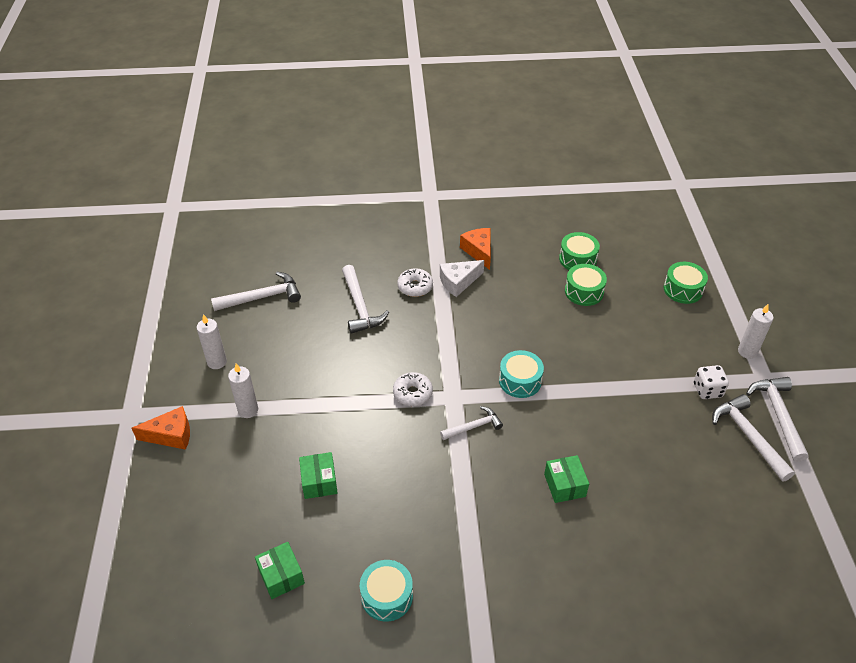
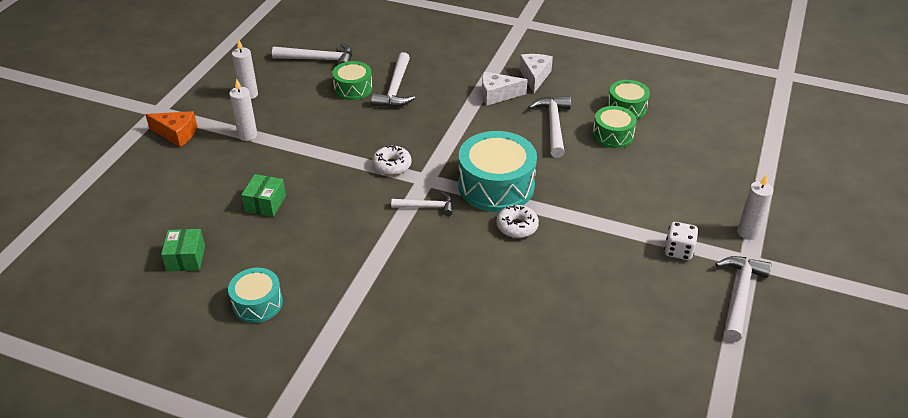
camera: 25 degrees right, 5 degrees down
white donut [397,268,433,297] -> white donut moved to [496,205,539,238]
orange cheese [460,228,491,270] -> white cheese [519,54,553,93]
turquoise drum [499,350,544,398] -> turquoise drum [459,131,537,212], size x1.75
green box [544,455,589,503] -> none
green drum [664,262,708,304] -> green drum moved to [332,61,373,100]
white hammer [712,394,795,482] -> white hammer moved to [529,96,571,158]

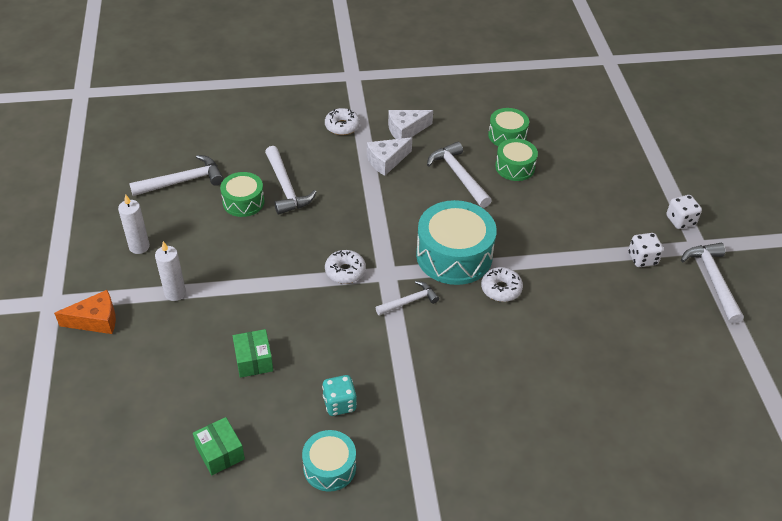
camera: 30 degrees left, 5 degrees up
white cheese [519,54,553,93] -> white cheese turned 90 degrees counterclockwise [388,110,433,139]
white candle [737,174,773,240] -> white dice [666,195,702,229]
none -> turquoise dice [322,375,357,416]
none -> white donut [325,108,360,135]

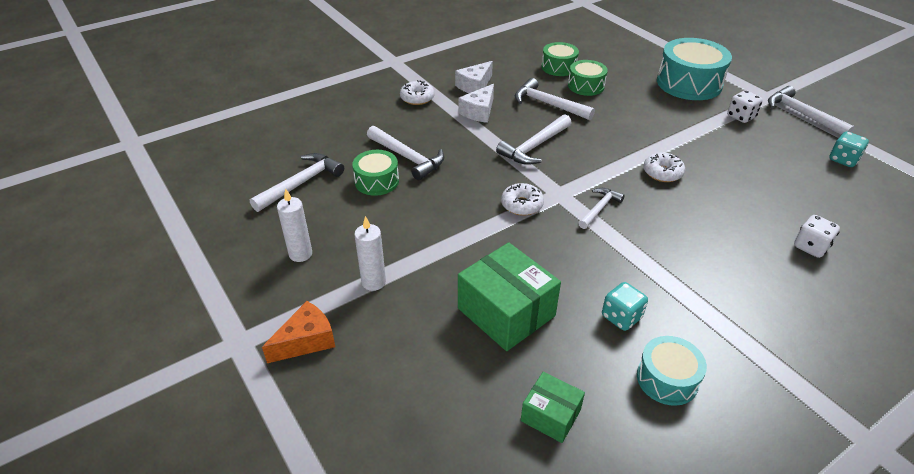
camera: 25 degrees left, 5 degrees down
green box [233,329,273,378] -> green box [458,242,561,351], size x1.80
turquoise drum [416,200,497,285] -> turquoise drum moved to [657,38,732,100]
white dice [666,195,702,229] -> white dice moved to [794,215,840,258]
none -> white hammer [496,114,572,165]
none -> turquoise dice [829,131,869,167]

